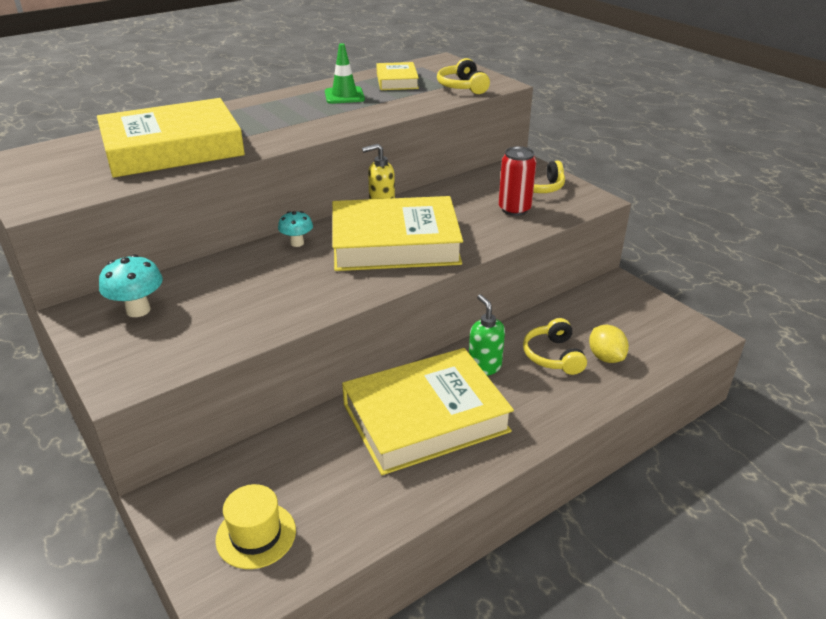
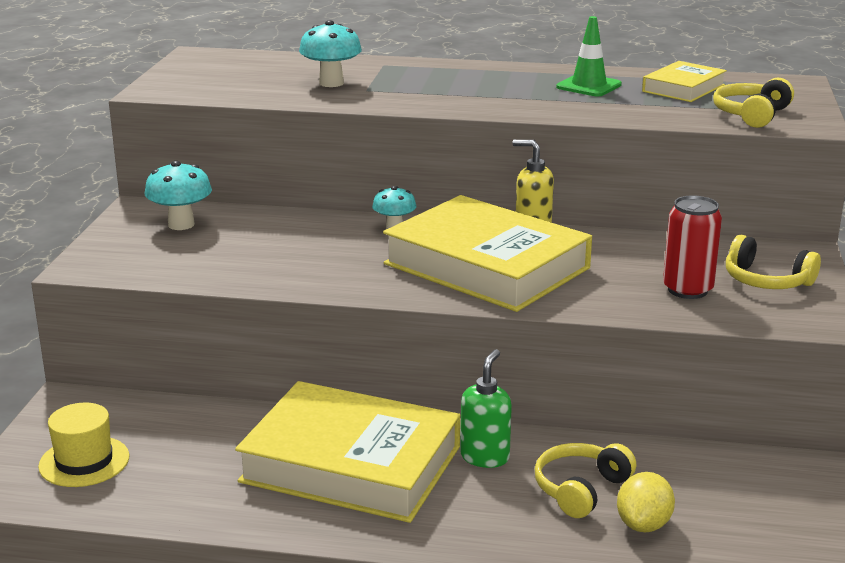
camera: 45 degrees right, 10 degrees down
yellow book [97,98,245,178] -> turquoise mushroom [299,20,362,87]

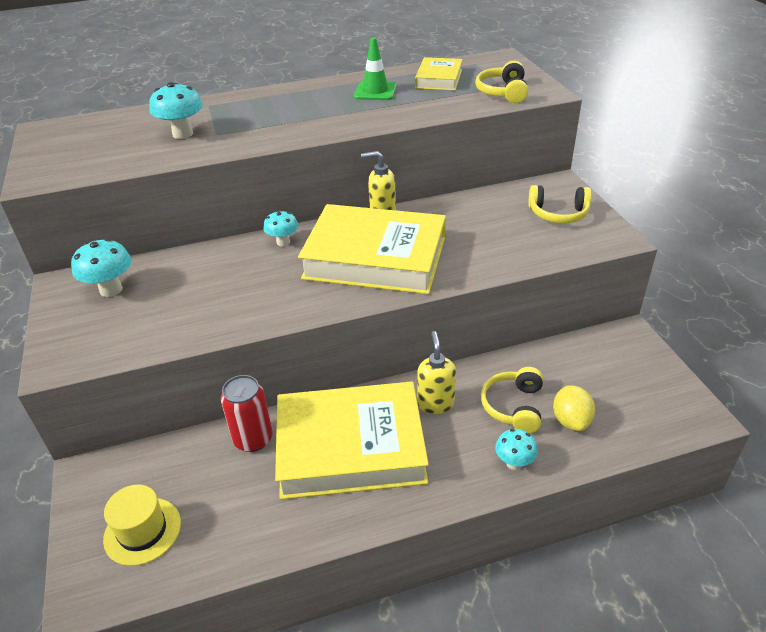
camera: 25 degrees left, 15 degrees up
green soap dispenser [460,349,512,468] -> yellow soap dispenser [418,331,456,414]
red can [663,195,722,299] -> red can moved to [221,375,272,452]
none -> turquoise mushroom [495,429,538,470]

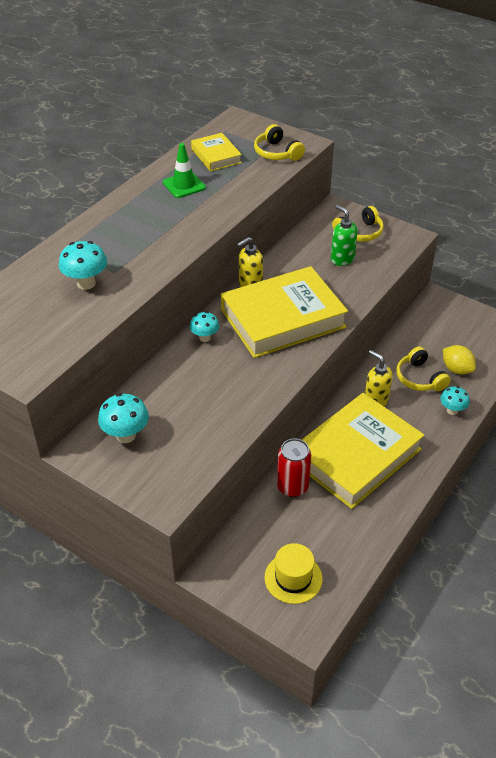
camera: 40 degrees left, 5 degrees up
none -> green soap dispenser [331,205,358,266]

